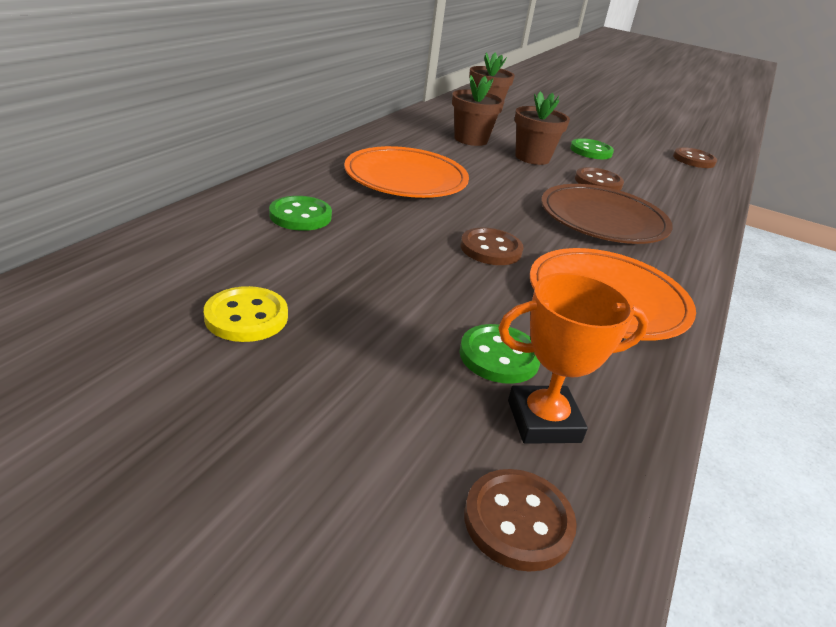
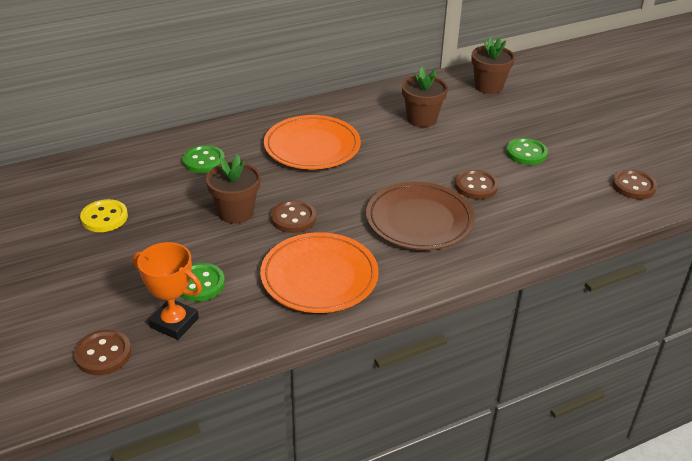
camera: 40 degrees right, 5 degrees up
brown flower pot [515,91,570,165] -> brown flower pot moved to [206,154,261,224]

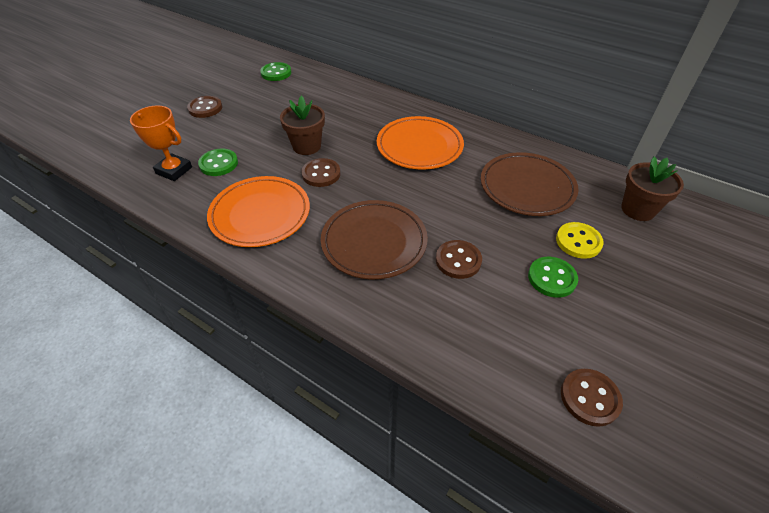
camera: 60 degrees right, 10 degrees up
brown button [74,329,131,375] -> brown button moved to [187,96,222,118]
yellow button [80,199,128,232] -> yellow button moved to [556,222,604,259]
orange trophy [133,242,202,340] -> orange trophy turned 60 degrees counterclockwise [130,106,192,181]
green button [183,145,225,173] -> green button moved to [260,62,291,81]
brown flower pot [402,67,448,127] -> brown plate [481,152,578,216]

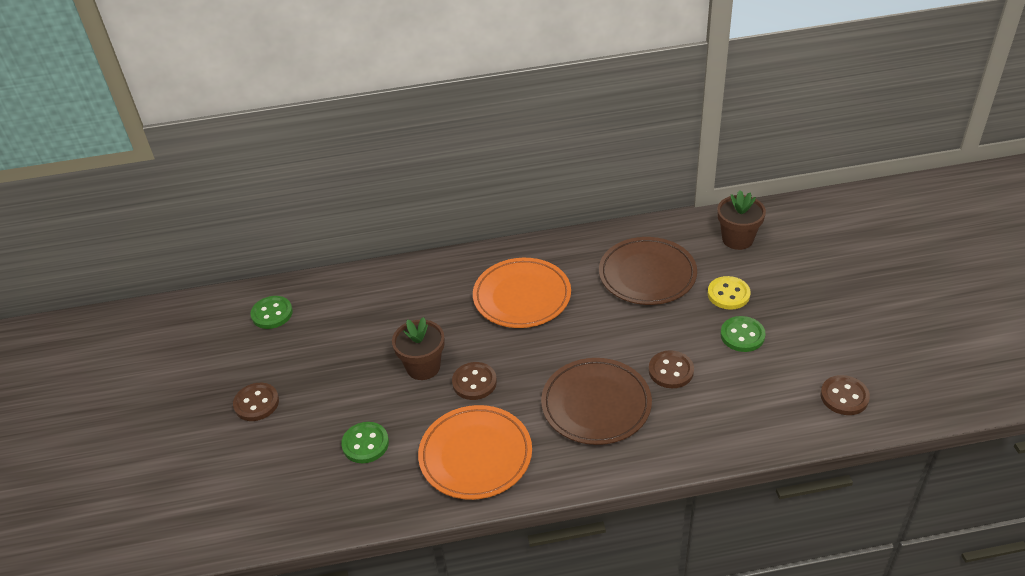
camera: 40 degrees left, 5 degrees down
orange trophy [130,106,192,181] -> none

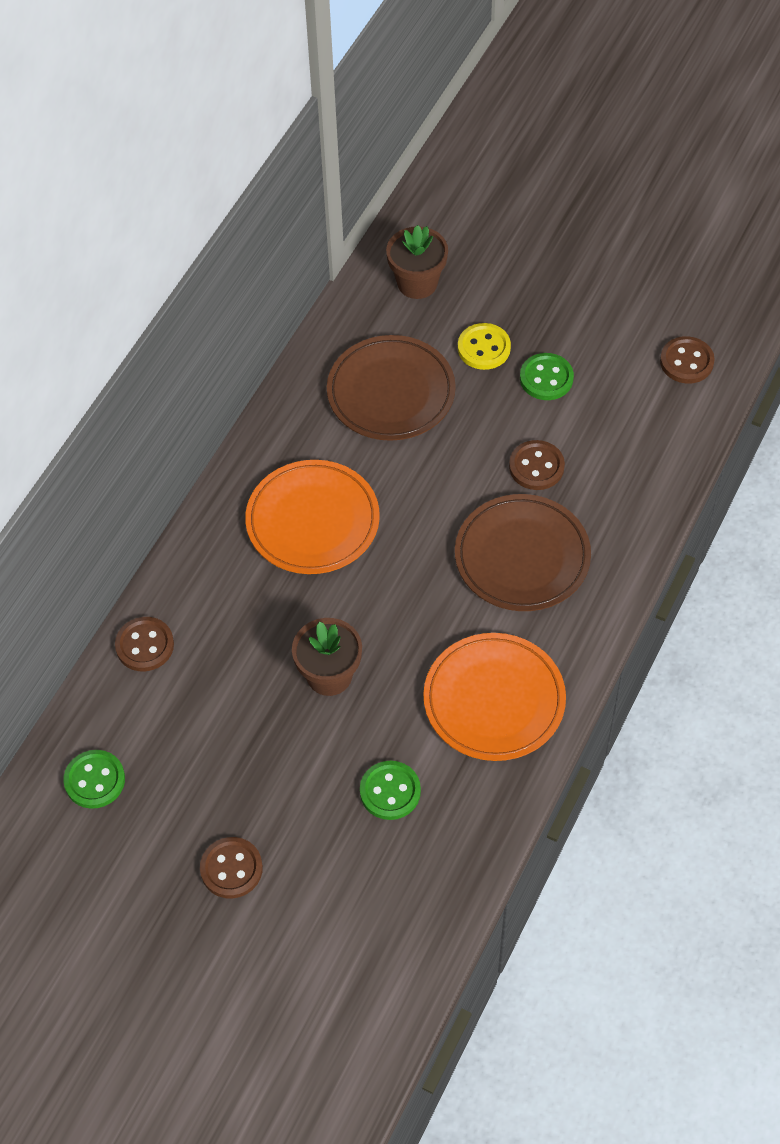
camera: 55 degrees left, 15 degrees up
brown button [452,362,497,400] -> brown button moved to [115,617,174,671]

